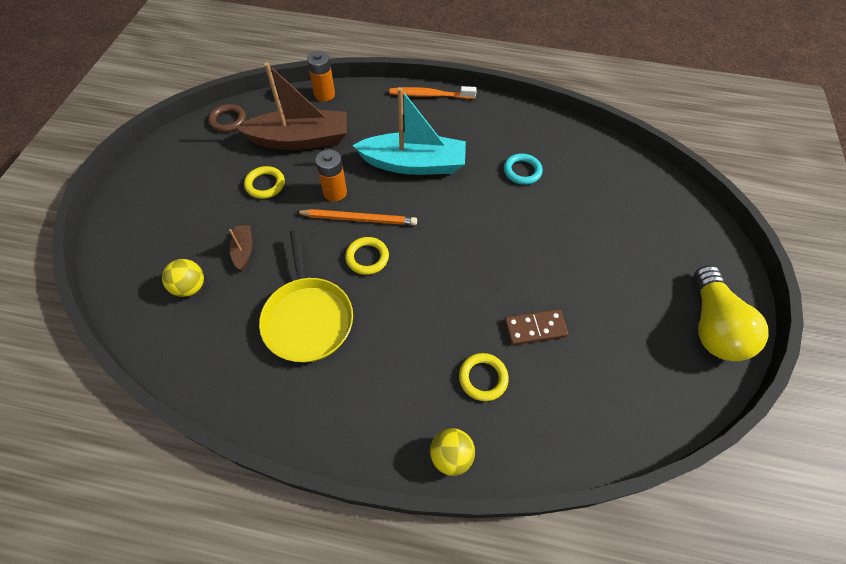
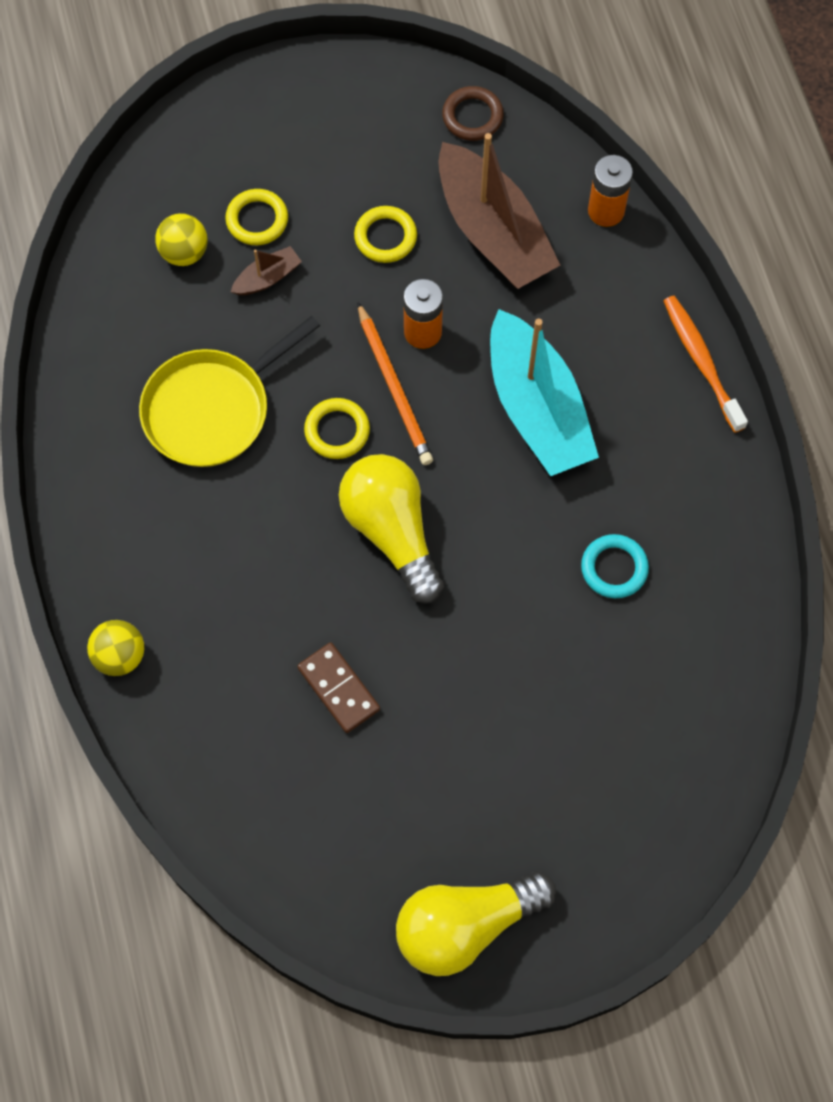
camera: 65 degrees right, 10 degrees up
yellow ring [459,353,509,401] -> yellow ring moved to [225,189,288,245]
none -> yellow light bulb [339,454,444,604]

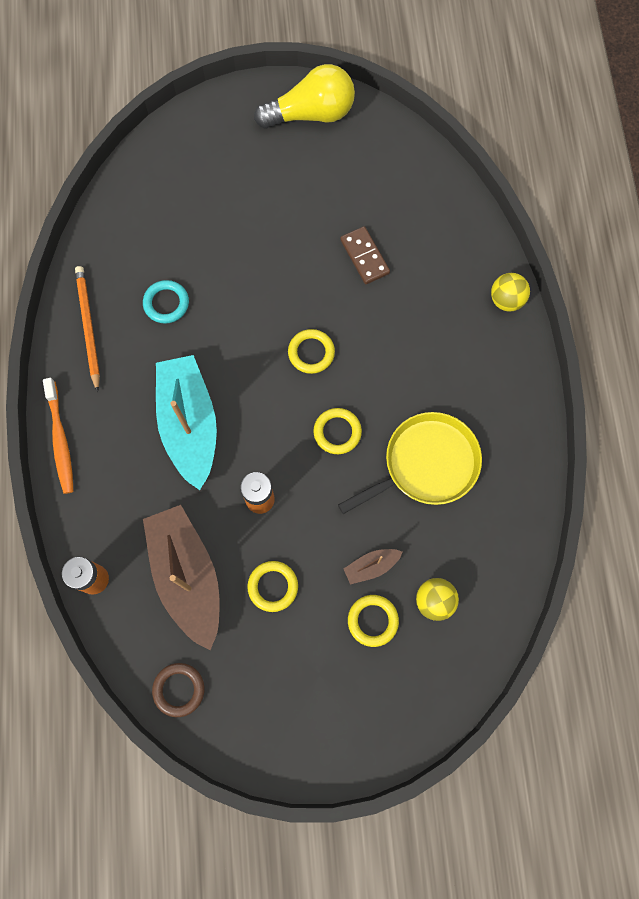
camera: 170 degrees left, 5 degrees up
yellow light bulb [339,454,444,604] -> yellow ring [288,329,335,374]
orange pencil [357,302,433,465] -> orange pencil moved to [75,266,100,392]

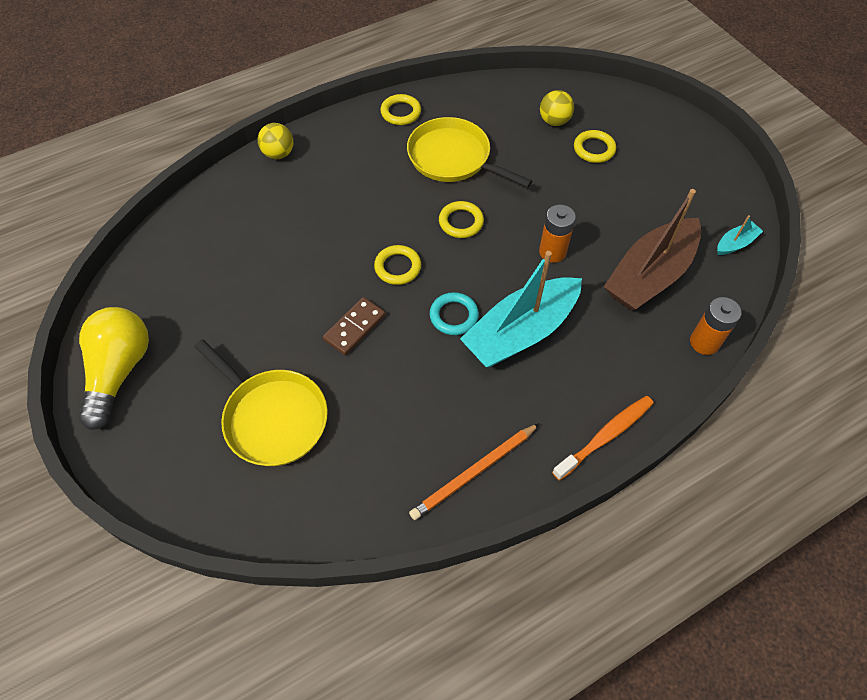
camera: 115 degrees left, 15 degrees down
turquoise ring [143,280,189,324] -> turquoise ring moved to [430,292,479,335]
brown ring [152,663,204,717] -> turquoise boat [717,215,763,255]
yellow ring [247,561,298,612] -> yellow ring moved to [380,94,421,125]
yellow light bulb [254,64,355,129] -> yellow light bulb turned 45 degrees clockwise [78,307,149,430]
brown domino [340,226,390,284] -> brown domino moved to [323,297,386,355]
brown boat [344,549,402,584] -> none
none -> yellow pan [194,340,328,466]

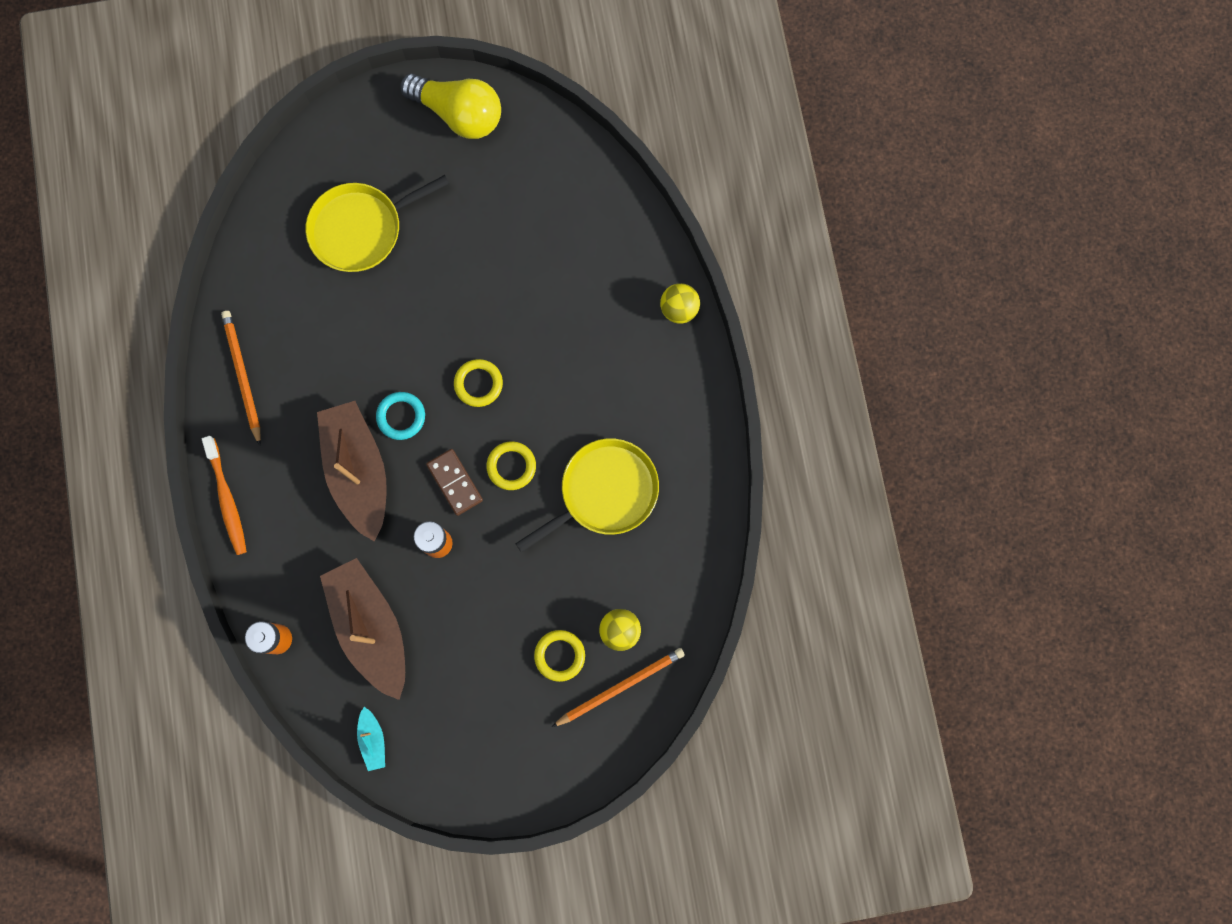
camera: 110 degrees right, 20 degrees up
brown domino [323,297,386,355] -> brown domino moved to [426,449,483,516]
yellow ring [380,94,421,125] -> none
turquoise boat [460,251,582,367] -> brown boat [317,401,387,542]
none -> orange pencil [552,648,685,727]

